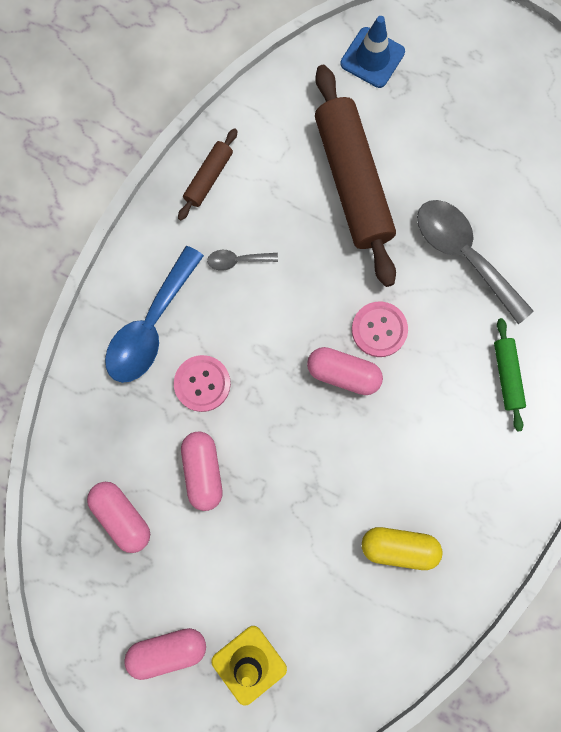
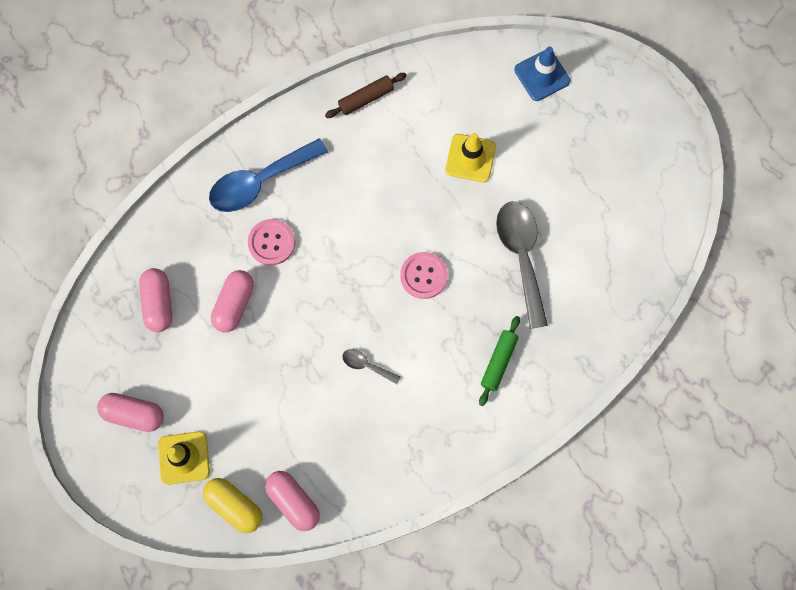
camera: 30 degrees right, 5 degrees down
grey spoon [207,250,278,271] -> grey spoon moved to [342,349,401,384]
pink capsule [307,347,383,395] -> pink capsule moved to [265,471,320,531]
brown rolling pin [315,65,396,287] -> yellow traffic cone [445,133,496,182]
yellow capsule [362,527,442,570] -> yellow capsule moved to [203,478,262,533]

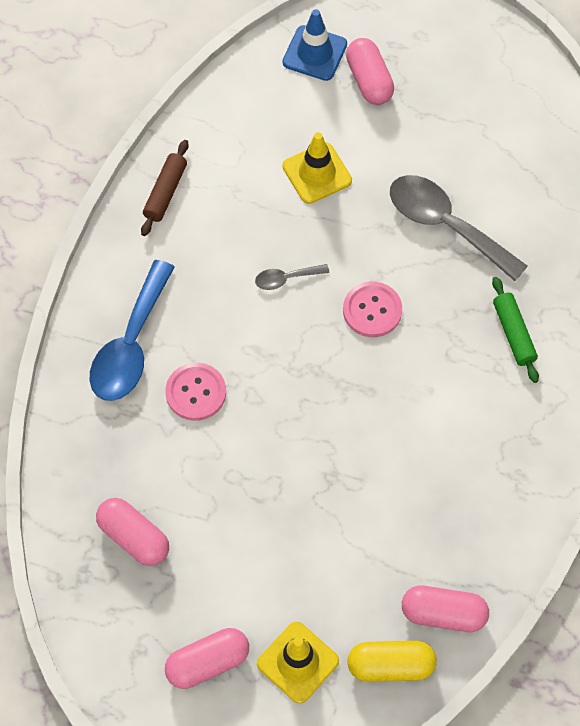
camera: 40 degrees left, 10 degrees down
pink capsule [211,270,254,332] -> pink capsule moved to [346,38,394,105]
grey spoon [342,349,401,384] -> grey spoon moved to [255,264,329,290]

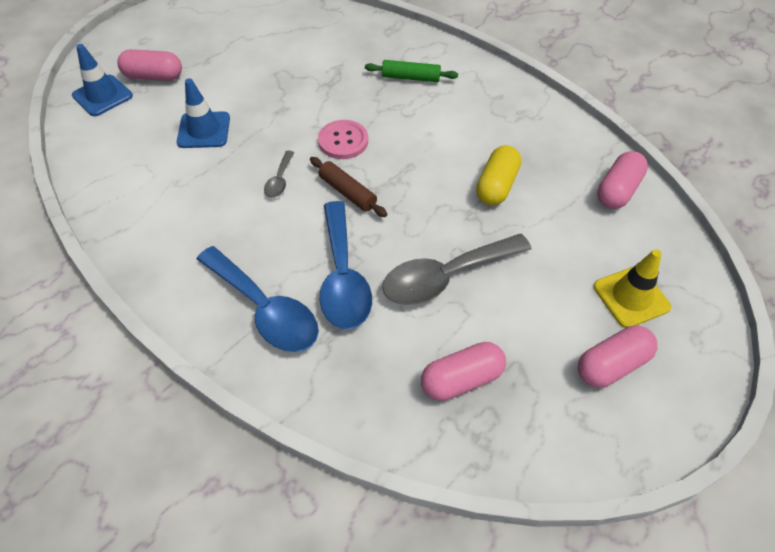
camera: 65 degrees left, 10 degrees down
brown rolling pin [141,140,189,236] -> brown rolling pin moved to [310,157,387,217]
pink capsule [165,628,249,689] -> pink capsule turned 60 degrees clockwise [578,326,657,388]
pink button [166,363,226,421] -> blue spoon [320,201,372,329]
yellow traffic cone [282,132,352,204] -> blue traffic cone [177,78,230,148]
yellow capsule [347,641,437,682] -> yellow capsule moved to [476,145,521,205]
grey spoon [390,175,528,281] -> grey spoon moved to [382,234,532,305]

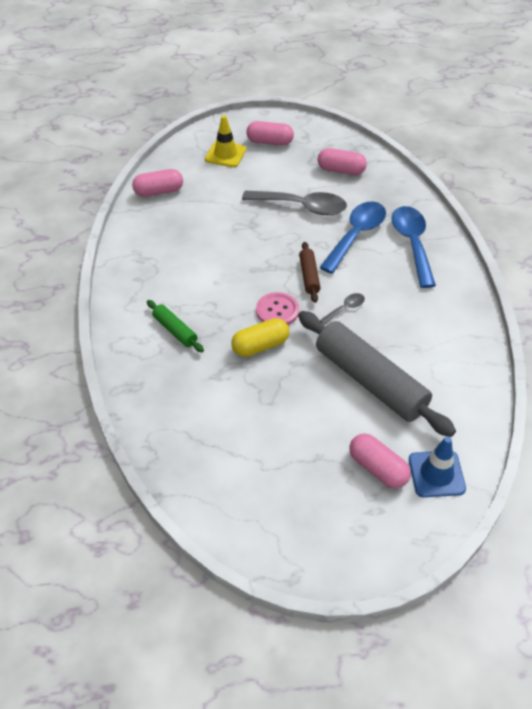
camera: 140 degrees left, 5 degrees down
blue traffic cone [177,78,230,148] -> grey rolling pin [298,311,456,437]
yellow capsule [476,145,521,205] -> yellow capsule moved to [231,318,289,357]

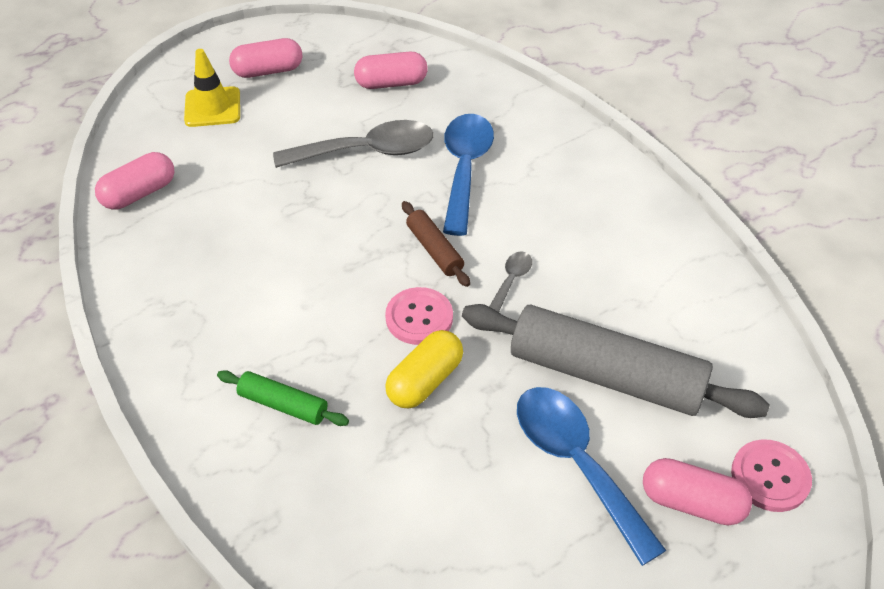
camera: 25 degrees left, 0 degrees up
blue spoon [391,206,436,288] -> blue spoon moved to [517,387,666,566]
blue traffic cone [409,436,466,497] -> pink button [731,439,812,512]

